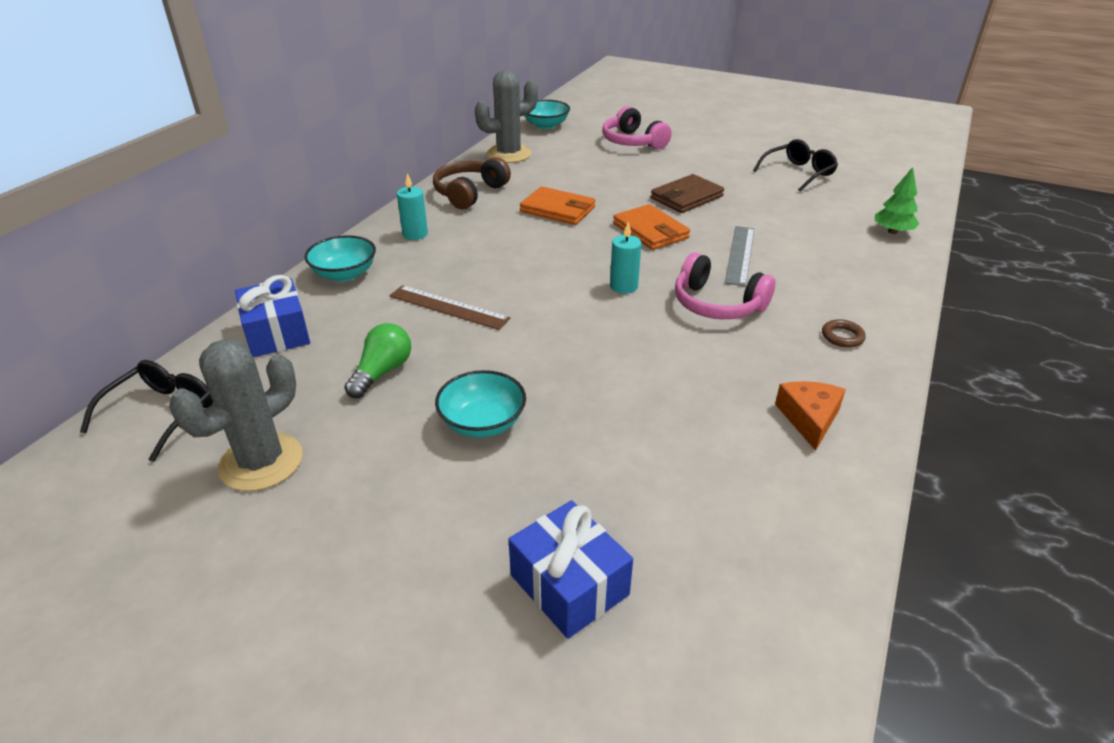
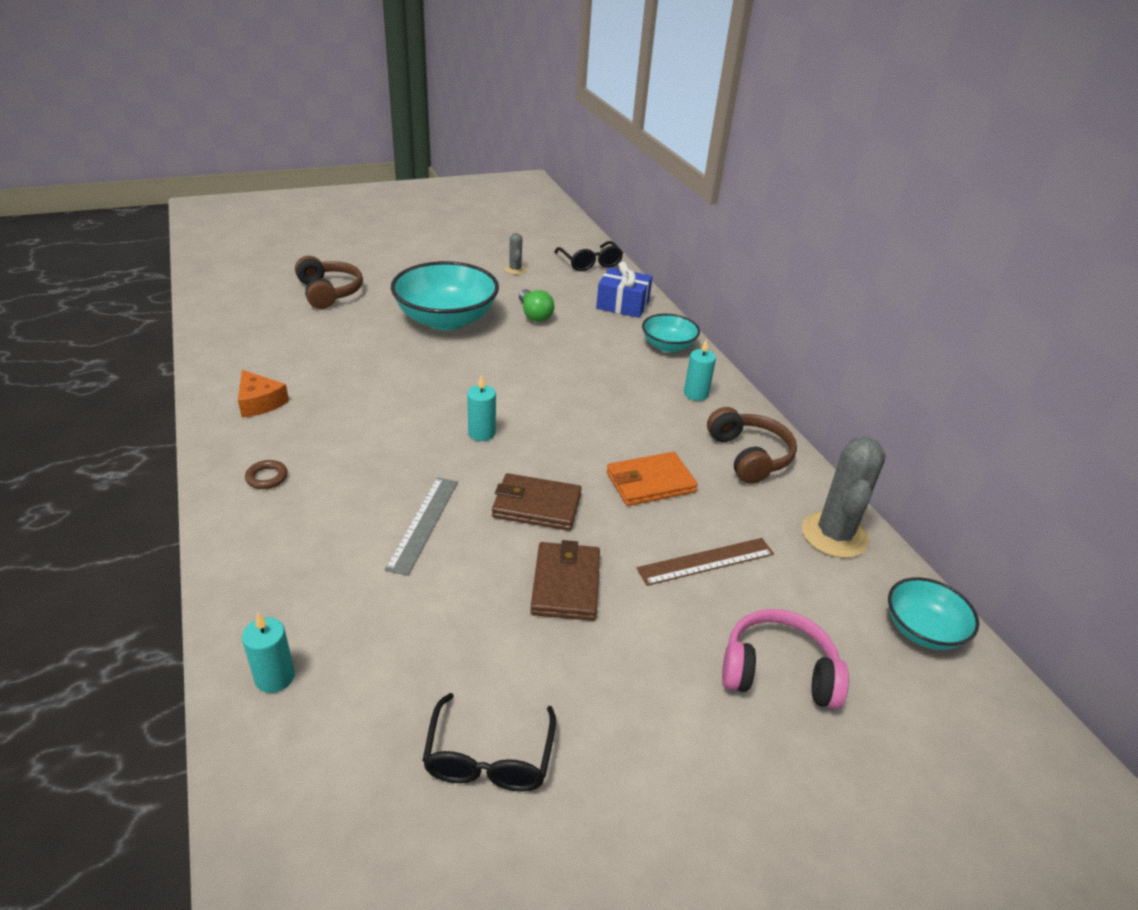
camera: 130 degrees right, 0 degrees up
grey cactus [169,339,303,491] -> grey cactus [505,233,526,274], size x0.49
brown ruler [389,285,510,330] -> brown ruler moved to [637,538,774,586]
turquoise bowl [435,370,526,438] -> turquoise bowl [391,261,499,330], size x1.85
blue gift [508,500,633,639] -> brown headphones [295,256,363,309]
orange wallet [613,204,690,250] -> brown wallet [492,473,582,531]
pink headphones [675,252,775,319] -> none
grey ruler [725,226,754,286] -> grey ruler turned 45 degrees clockwise [385,477,458,576]
green tree [875,167,919,234] -> turquoise candle [242,612,295,693]

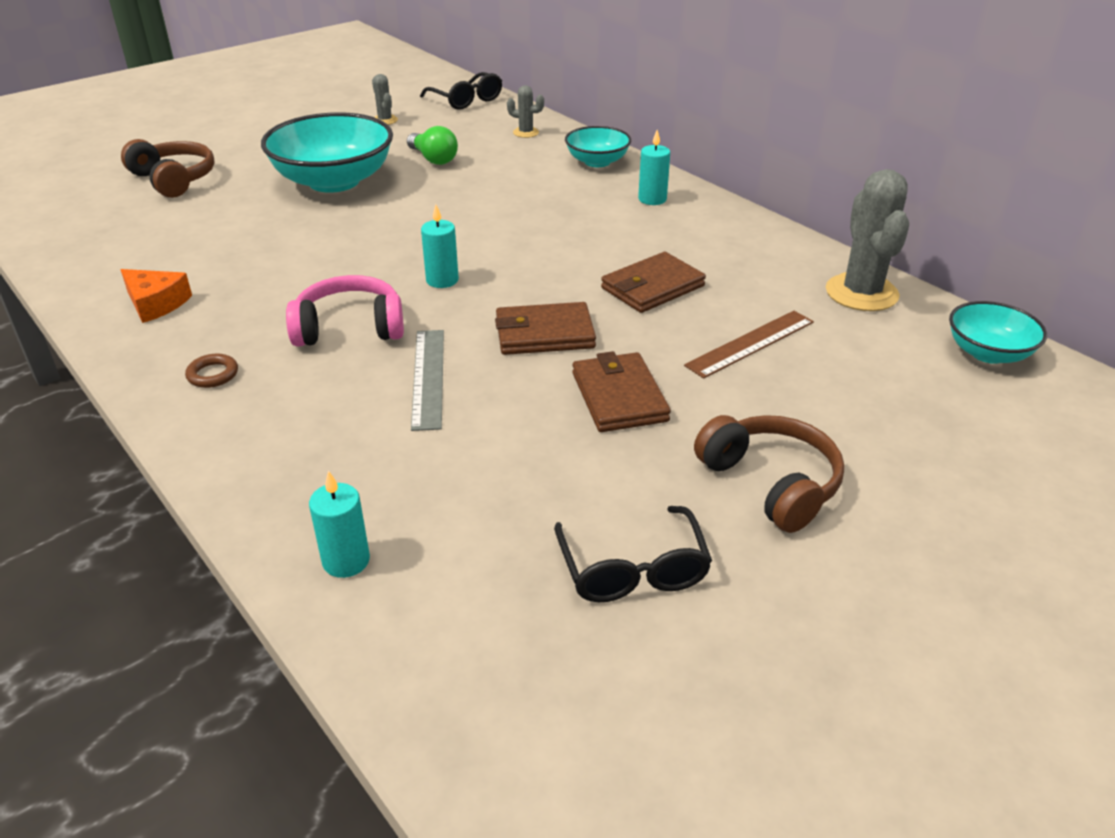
camera: 15 degrees left, 0 degrees up
blue gift [596,261,652,318] -> grey cactus [507,85,544,138]
orange wallet [606,452,698,506] -> brown wallet [601,252,706,313]
brown headphones [707,407,797,484] -> brown headphones moved to [694,415,845,533]
pink headphones [722,609,849,709] -> pink headphones moved to [286,275,404,347]

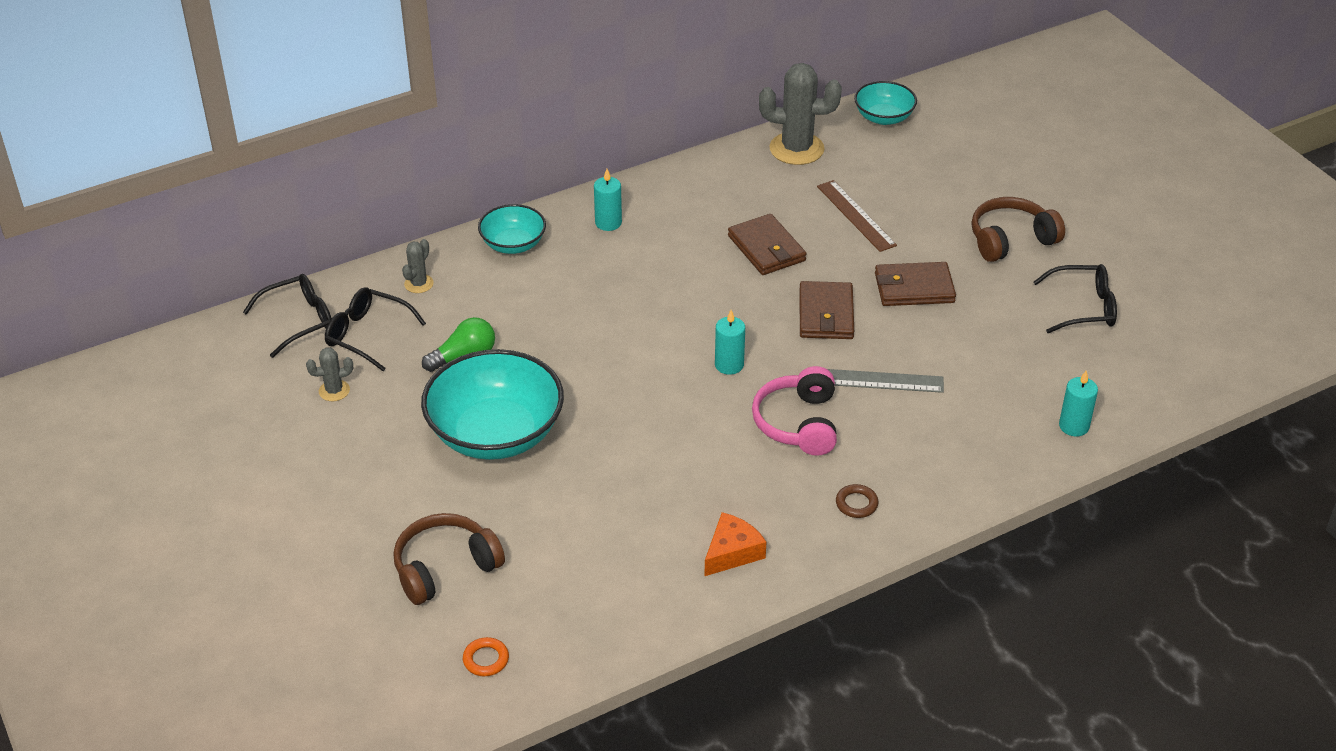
camera: 80 degrees left, 5 degrees up
none -> black glasses [325,287,426,371]
none -> orange ring [463,637,509,676]

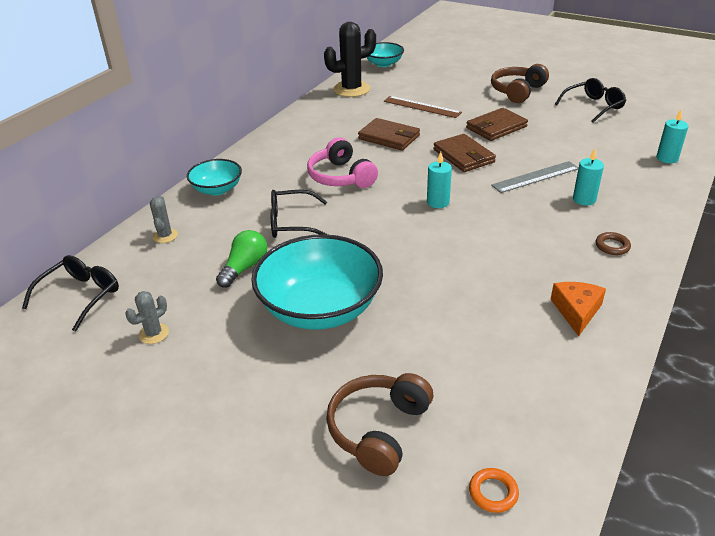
camera: 30 degrees left, 5 degrees down
black glasses [325,287,426,371] -> black glasses moved to [271,190,328,238]
turquoise candle [594,169,622,231] -> turquoise candle moved to [573,149,604,205]
pink headphones [752,366,837,456] -> pink headphones moved to [307,137,378,188]
grey cactus [759,63,842,165] -> black cactus [324,22,376,97]

